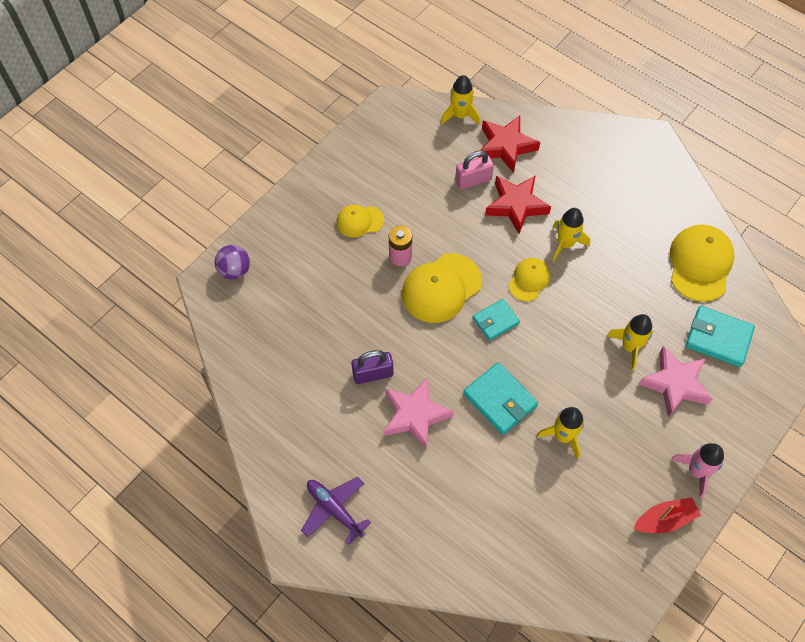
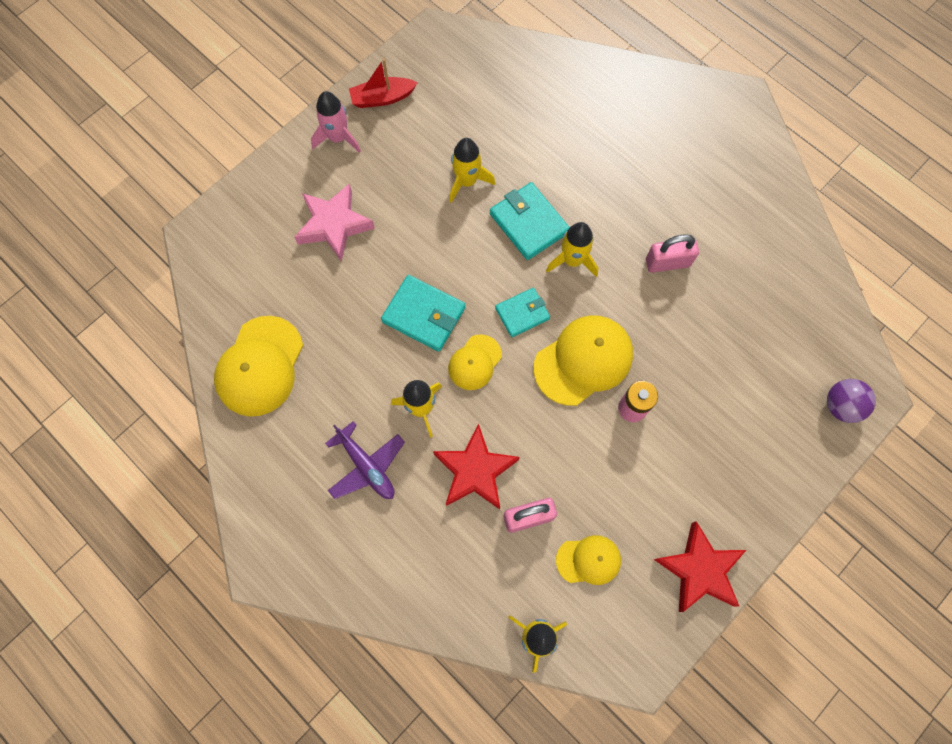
camera: 175 degrees left, 10 degrees up
purple plane [301,477,372,545] -> purple plane moved to [325,421,405,499]
yellow cap [336,205,384,237] -> yellow cap moved to [556,535,621,585]
purple padlock [351,350,393,384] -> pink padlock [646,234,699,273]
pink star [384,377,454,450] -> none
red star [478,115,540,173] -> red star moved to [653,521,746,612]
yellow rocket [607,314,653,371] -> yellow rocket moved to [546,222,598,277]
turquoise wallet [685,306,755,367] -> turquoise wallet moved to [381,275,465,352]

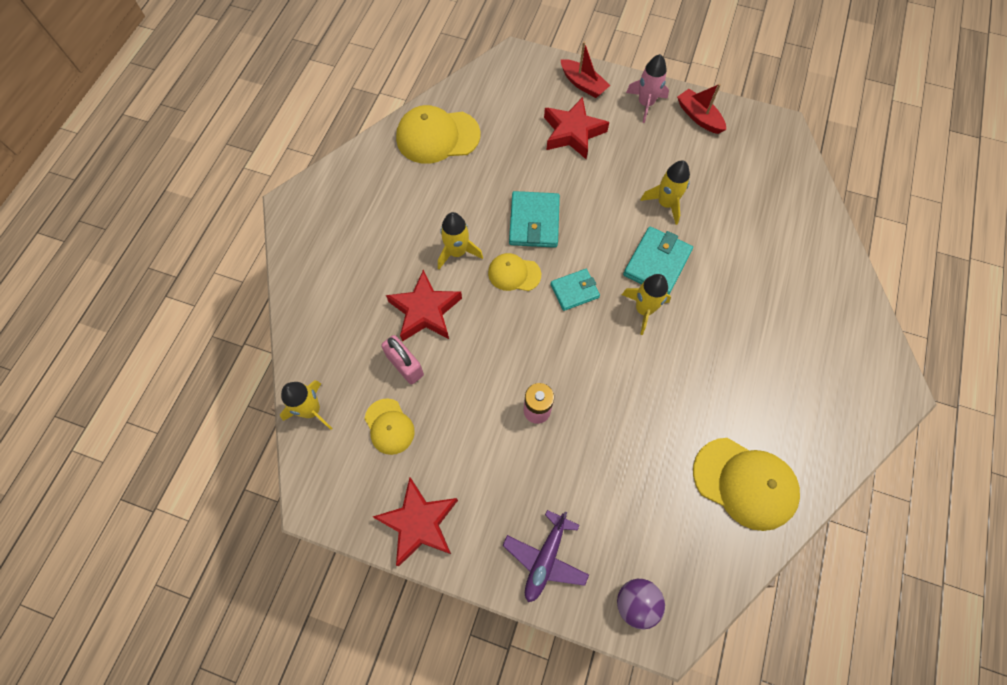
camera: 65 degrees right, 5 degrees down
pink star [294,183,375,262] -> red star [544,97,609,159]
purple plane [325,421,405,499] -> purple plane moved to [502,510,589,602]
turquoise wallet [495,288,550,337] -> turquoise wallet turned 60 degrees counterclockwise [551,269,600,311]
yellow cap [533,315,633,406] -> yellow cap moved to [693,438,800,531]
pink padlock [646,234,699,273] -> none
none -> red boat [560,41,610,98]

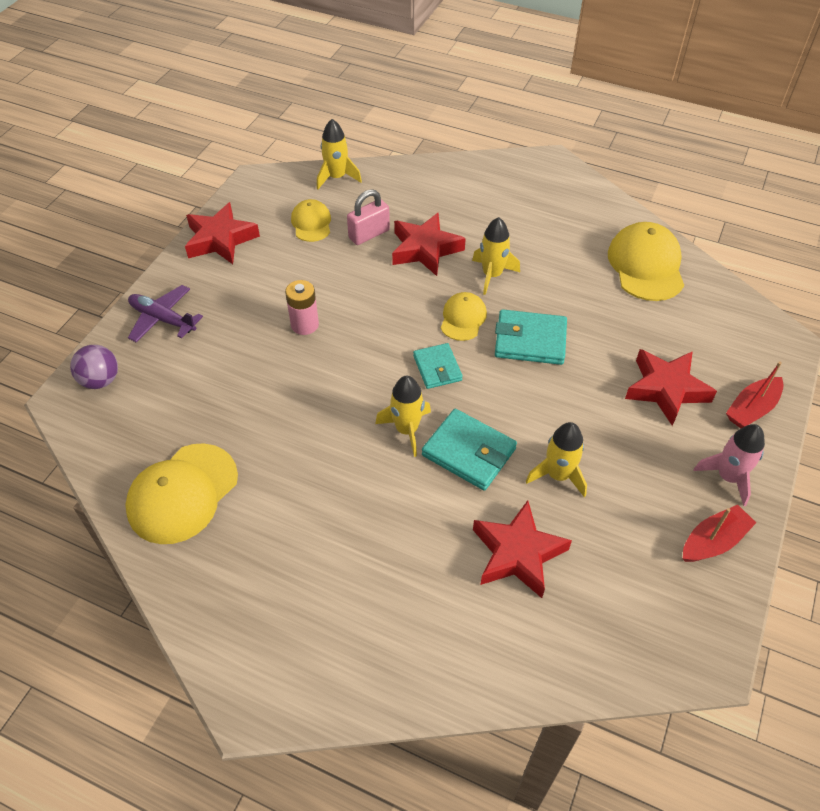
camera: 95 degrees right, 15 degrees down
yellow cap [365,398,415,455] -> yellow cap turned 105 degrees clockwise [291,199,331,242]
none -> red star [473,500,572,598]

